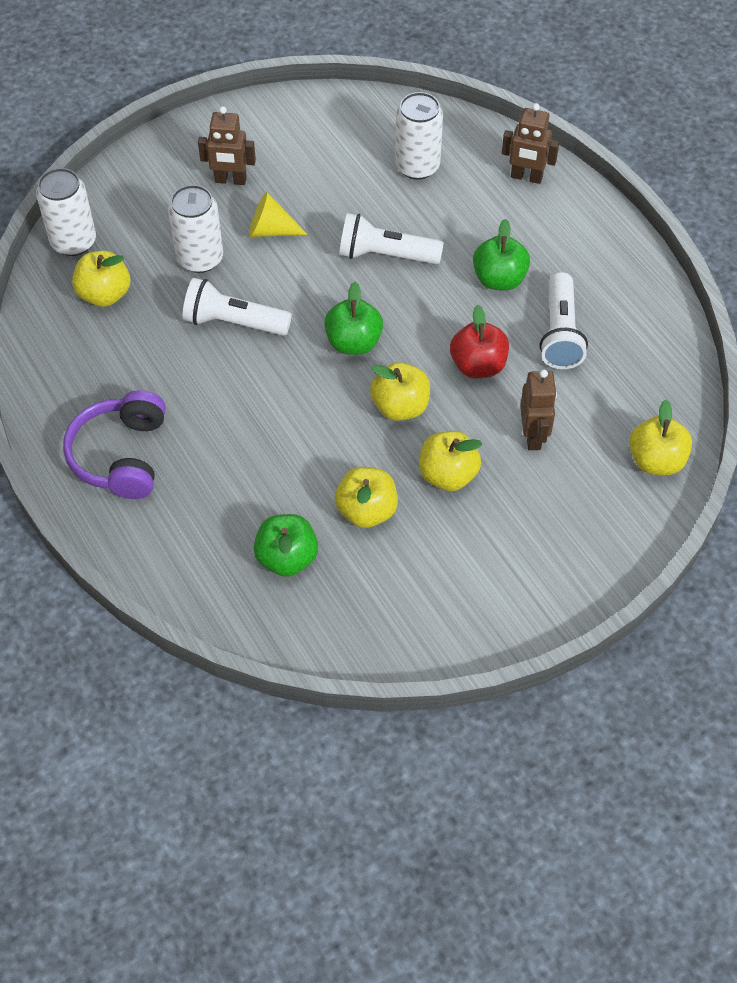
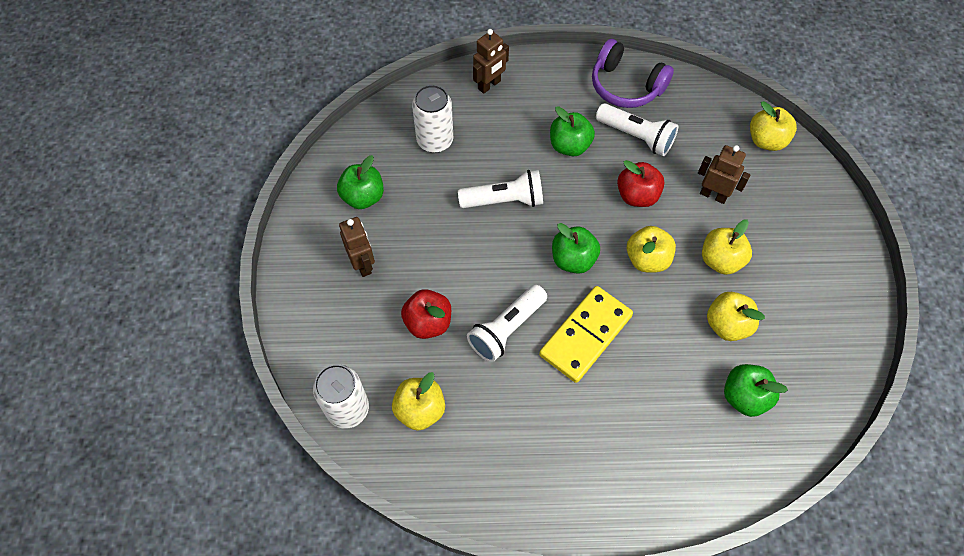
camera: 60 degrees left, 5 degrees up
purple headphones [63,390,166,499] -> purple headphones moved to [592,39,674,108]
white can [168,185,223,273] -> red apple [401,289,451,339]
brown robot [198,106,256,185] -> brown robot turned 60 degrees counterclockwise [339,217,375,277]
yellow cone [249,192,308,237] -> none
white flashlight [339,213,444,264] -> white flashlight turned 135 degrees counterclockwise [458,170,543,208]
none -> green apple [337,155,384,209]
none -> yellow domino [539,286,633,383]

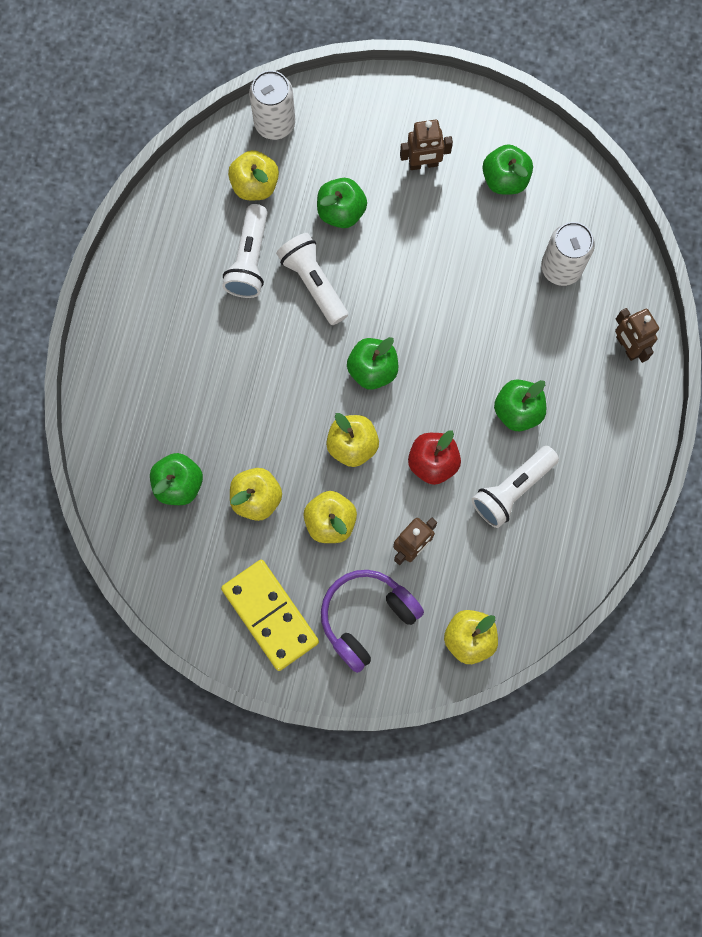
camera: 105 degrees right, 15 degrees up
red apple [401,289,451,339] -> green apple [317,178,367,228]
white flashlight [458,170,543,208] -> white flashlight moved to [222,204,268,298]
yellow domino [539,286,633,383] -> yellow domino moved to [221,560,319,671]
purple headphones [592,39,674,108] -> purple headphones moved to [321,570,424,673]

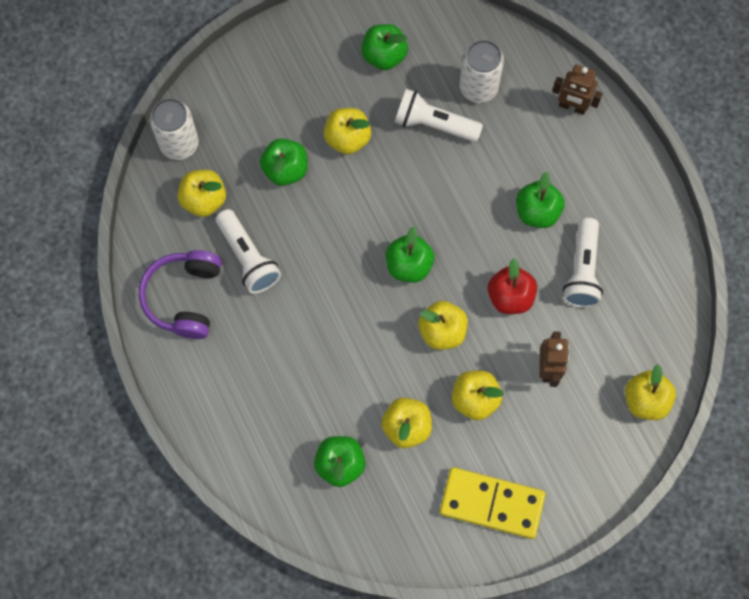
camera: 40 degrees left, 5 degrees down
white flashlight [276,233,348,325] -> white flashlight moved to [395,89,483,142]
purple headphones [321,570,424,673] -> purple headphones moved to [139,250,222,339]
brown robot [400,119,453,170] -> none
none -> yellow apple [324,108,371,154]

